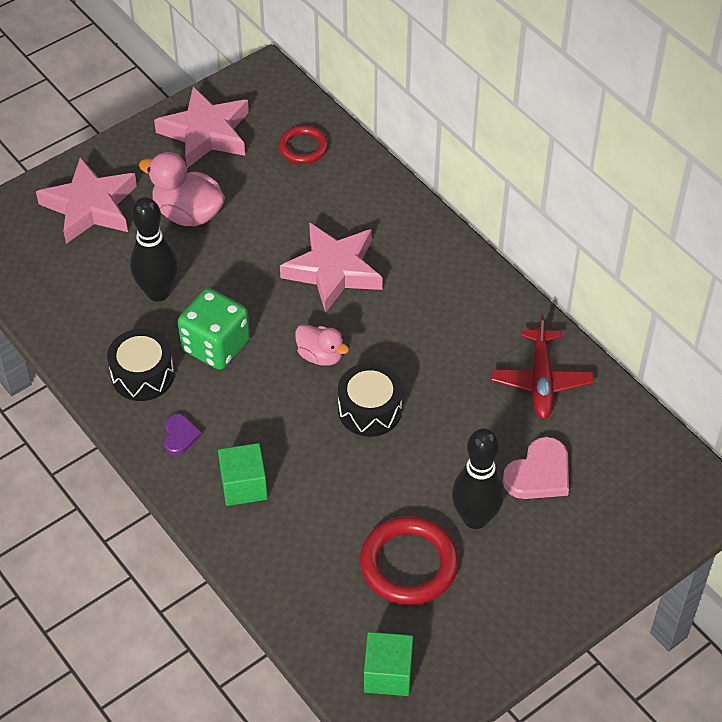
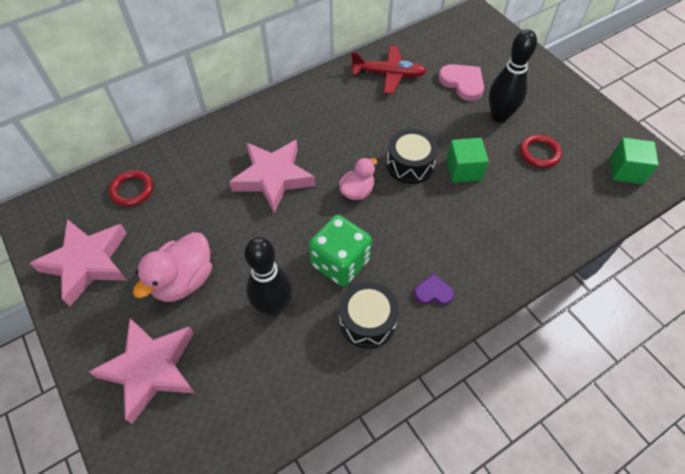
camera: 85 degrees left, 5 degrees up
green cube [218,443,268,506] -> green cube moved to [446,138,489,183]
red ring [360,516,459,605] -> red ring [520,134,562,168], size x0.61

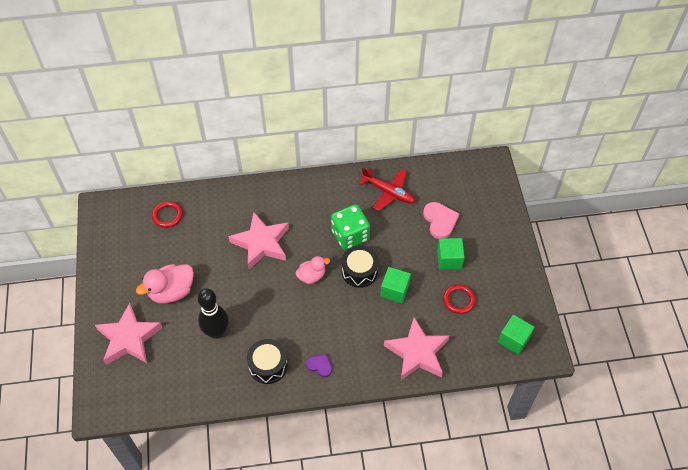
camera: 25 degrees right, 0 degrees up
pink star [29,219,127,306] -> pink star moved to [384,317,449,380]
green dice [309,215,372,287] -> green dice moved to [331,204,370,250]
black bowling pin [489,29,537,123] -> green cube [437,238,465,270]

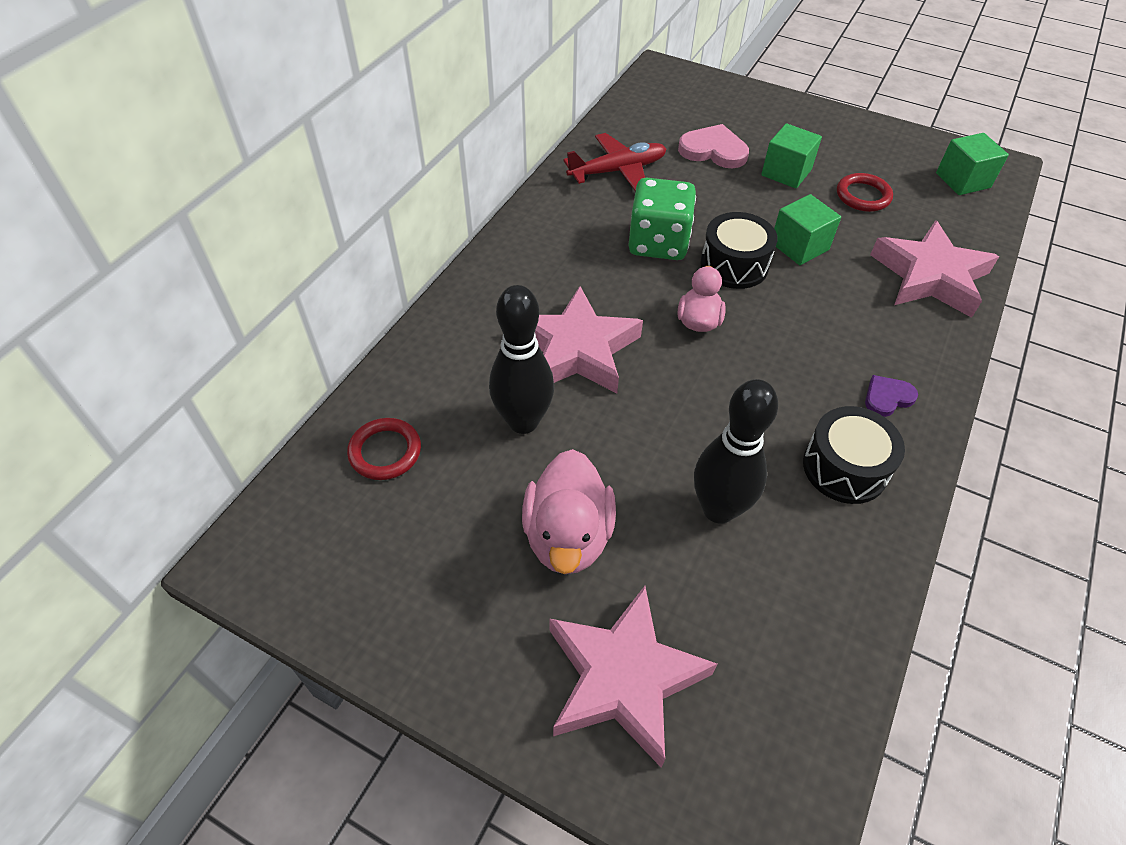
camera: 55 degrees left, 5 degrees down
none -> black bowling pin [489,285,554,434]

